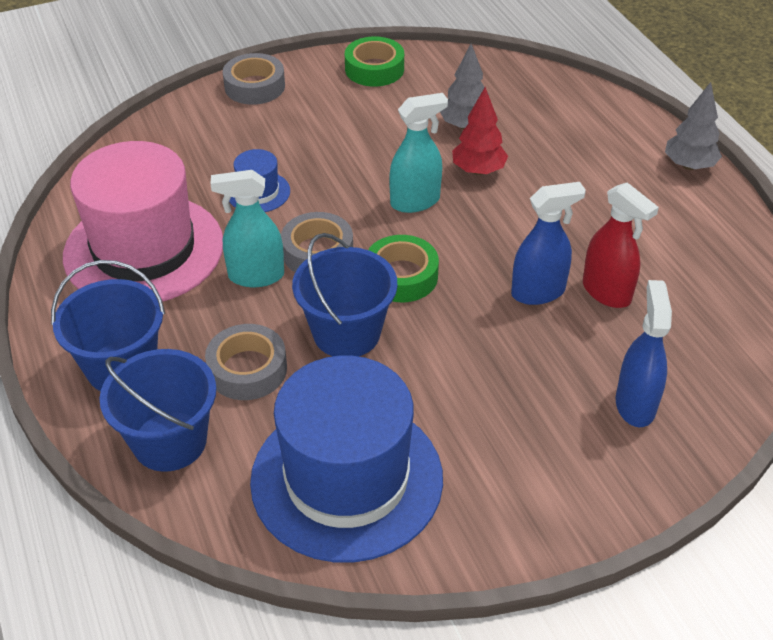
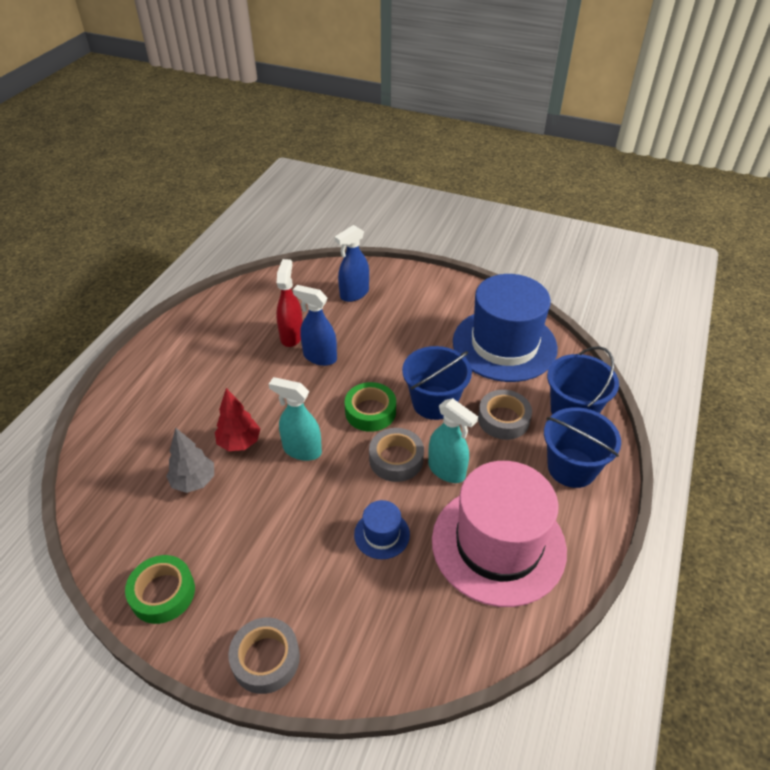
camera: 135 degrees left, 0 degrees up
grey tree [665,82,722,170] -> none

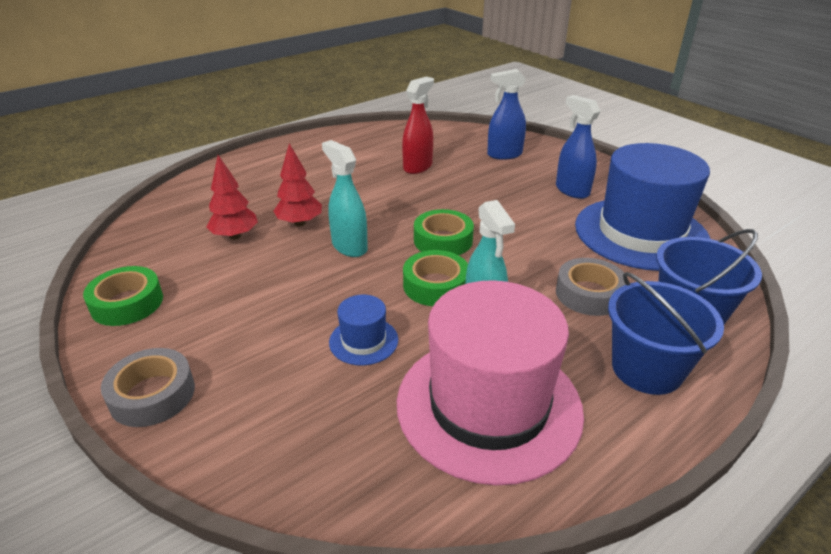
camera: 30 degrees right, 10 degrees down
grey tree [166,427,214,493] -> red tree [206,155,258,240]
blue spray bottle [293,285,337,366] -> blue spray bottle moved to [556,95,601,199]
grey tape [369,428,424,482] -> green tape [403,250,468,306]
blue bucket [402,346,472,420] -> none

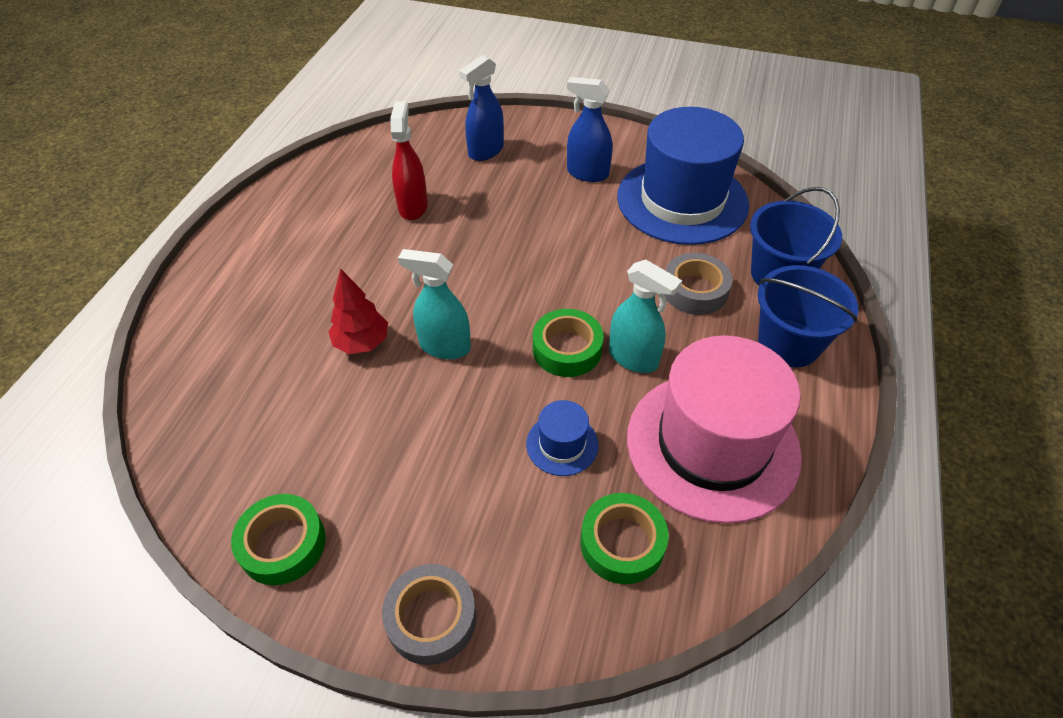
camera: 35 degrees left, 15 degrees up
red tree [206,155,258,240] -> none
green tape [414,209,474,255] -> green tape moved to [580,493,668,584]

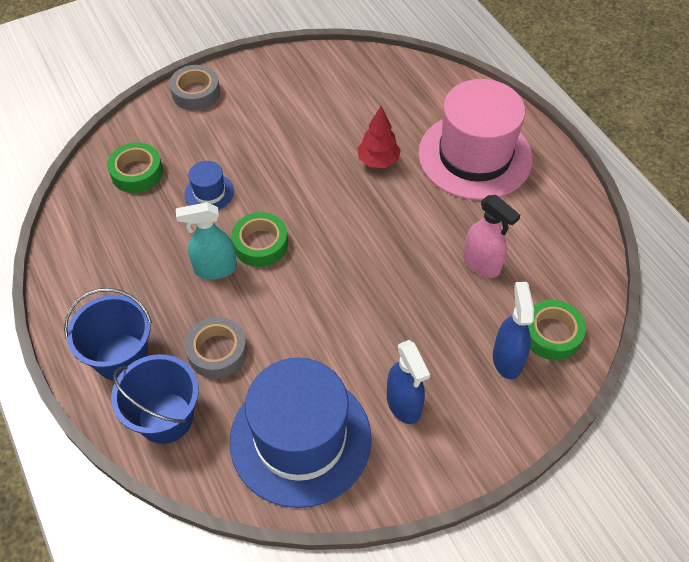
camera: 135 degrees right, 5 degrees up
green tape [231,494,326,585] -> green tape moved to [528,300,586,361]
red spray bottle [390,102,428,220] -> pink spray bottle [463,195,520,278]
turquoise spray bottle [398,249,471,359] -> none
blue spray bottle [567,77,613,182] -> blue spray bottle turned 90 degrees clockwise [387,340,430,424]
pink hat [627,335,802,524] -> pink hat moved to [418,79,533,200]

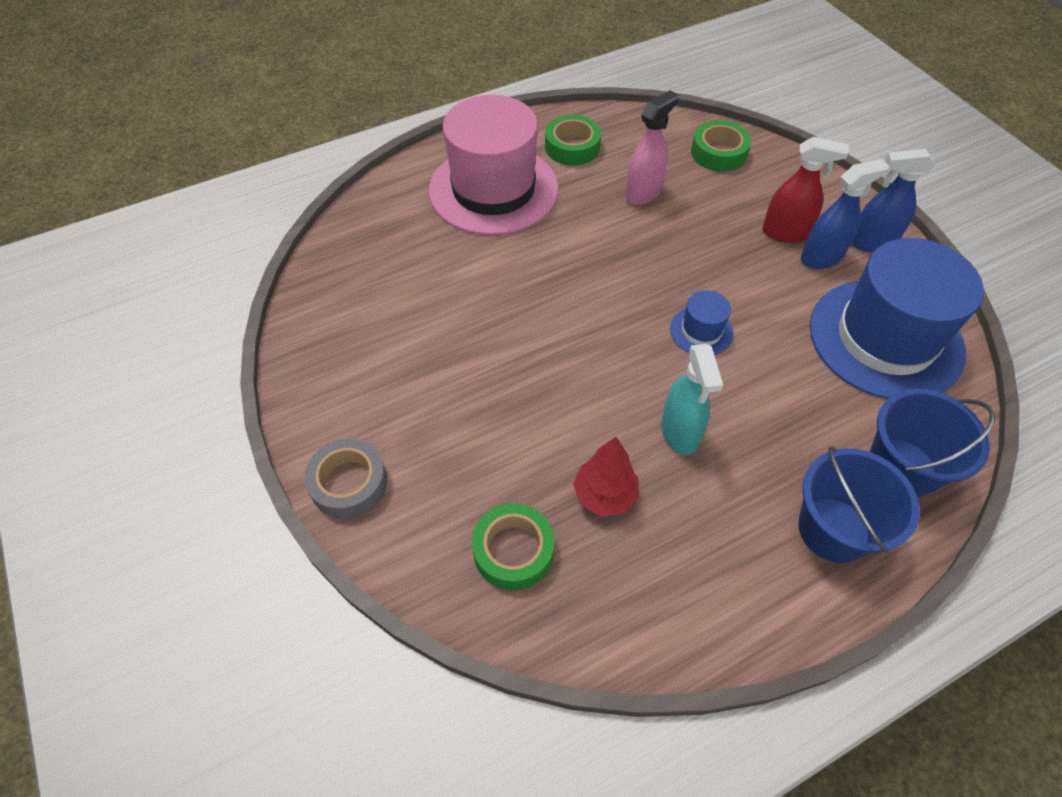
camera: 90 degrees left, 0 degrees up
blue hat [185,161,234,210] -> blue hat moved to [670,291,733,355]
grey tape [185,317,247,379] -> none
green tape [232,212,288,267] -> green tape moved to [545,115,601,166]
red tree [357,106,401,168] -> red tree moved to [573,437,639,516]
blue spray bottle [493,282,534,379] -> blue spray bottle moved to [851,149,935,253]
none -> red spray bottle [762,137,849,243]

